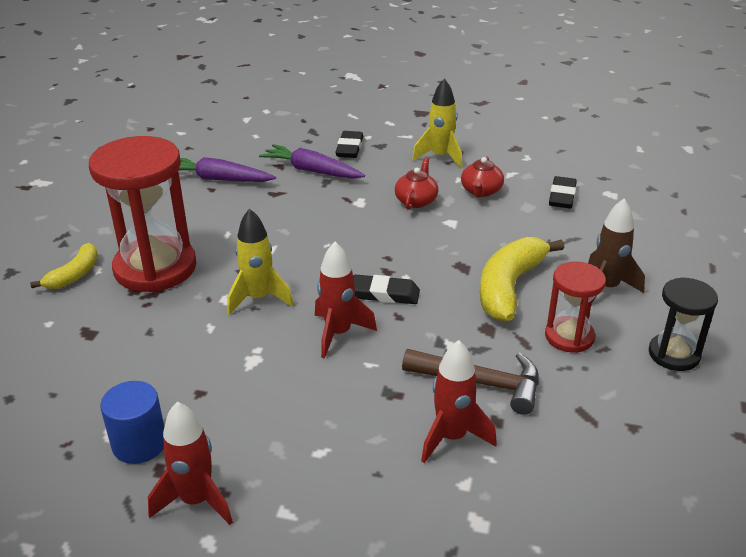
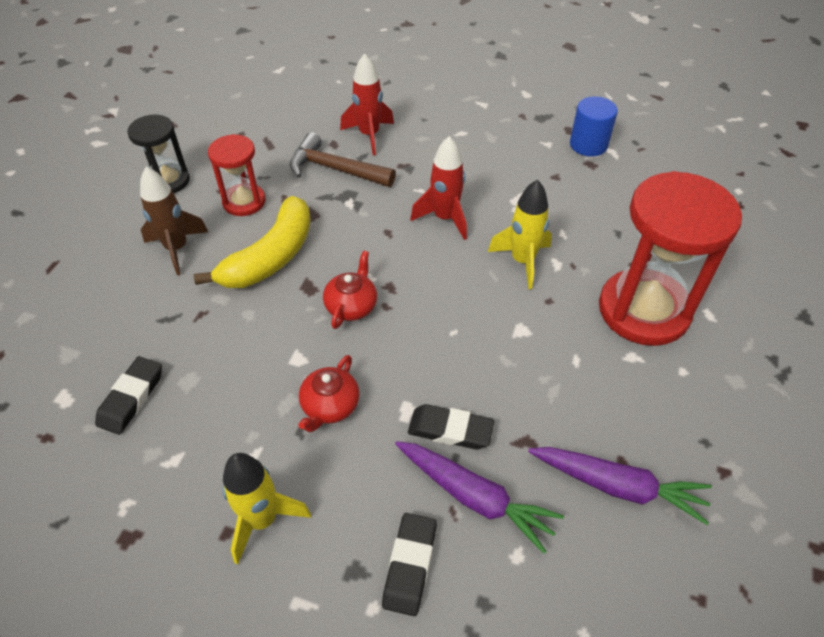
camera: 175 degrees left, 15 degrees up
yellow banana [30,243,98,289] -> none
red rocket [148,402,233,525] -> none
black eraser [353,274,420,304] -> black eraser moved to [408,404,494,449]
red teapot [461,157,504,198] -> red teapot moved to [323,251,377,329]

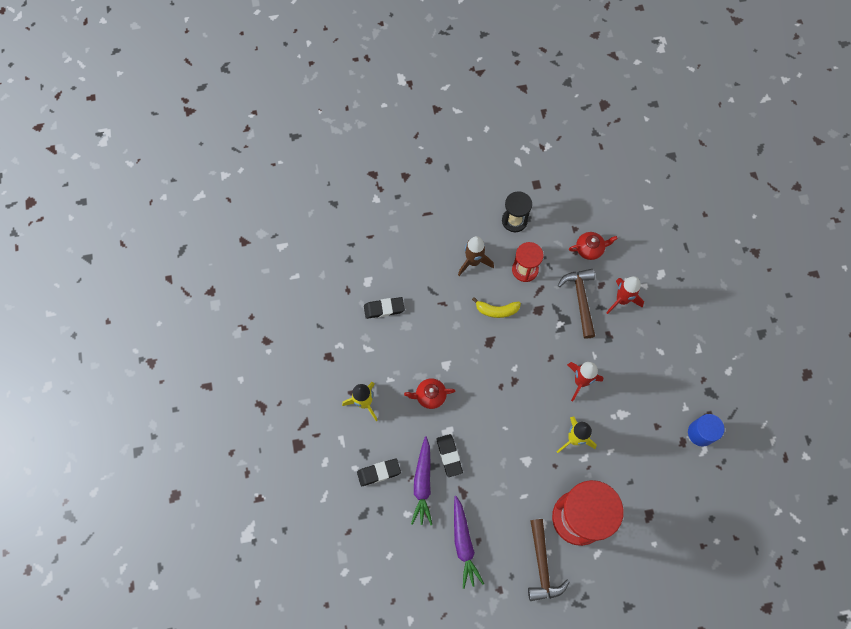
camera: 60 degrees right, 20 degrees up
yellow banana [194,196,311,288] -> yellow banana [472,297,521,318], size x0.58
red teapot [323,251,377,329] -> red teapot moved to [569,232,618,260]
none -> brown hammer [528,519,570,601]

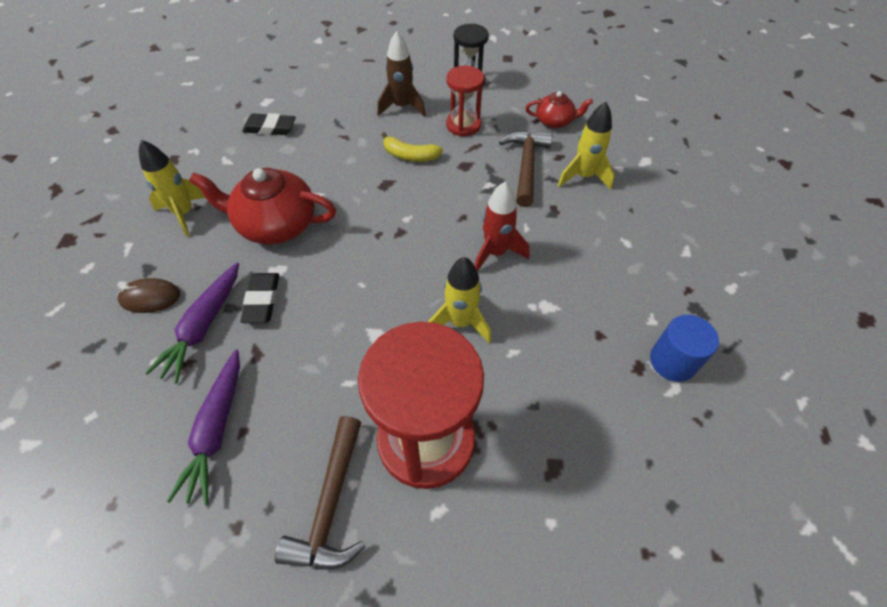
camera: 15 degrees right, 15 degrees down
black eraser [357,458,401,486] -> brown mouse [117,278,180,313]
red teapot [404,378,455,409] -> red teapot [189,168,336,244], size x1.84
red rocket [606,276,644,314] -> yellow rocket [558,102,614,189]

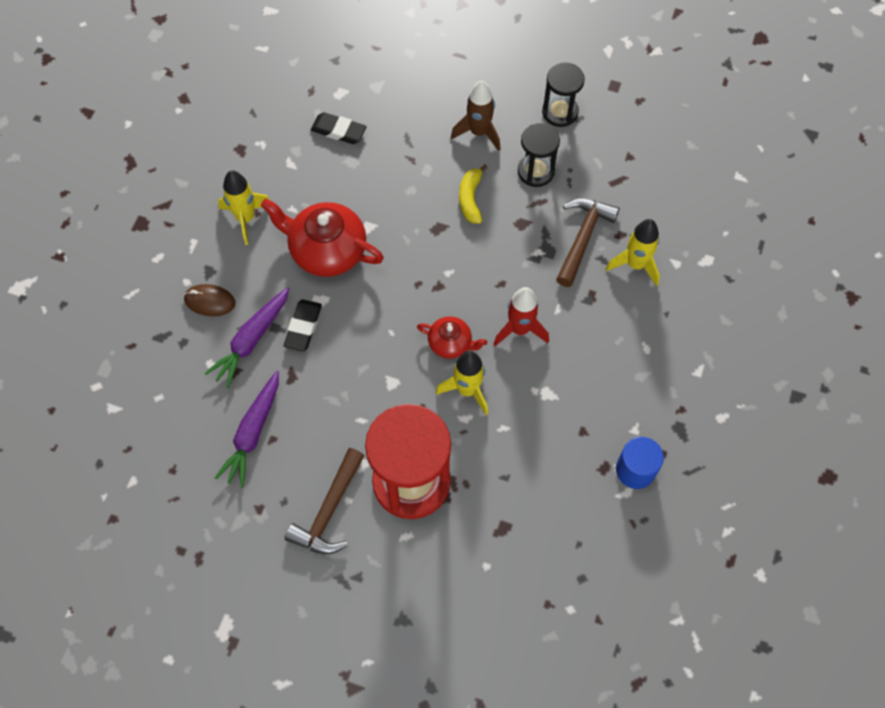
camera: 15 degrees right, 10 degrees up
yellow banana [381,132,443,162] -> yellow banana turned 60 degrees clockwise [459,164,488,224]
red hourglass [446,65,484,136] -> black hourglass [518,123,560,187]
red teapot [525,91,593,128] -> red teapot moved to [417,316,487,359]

